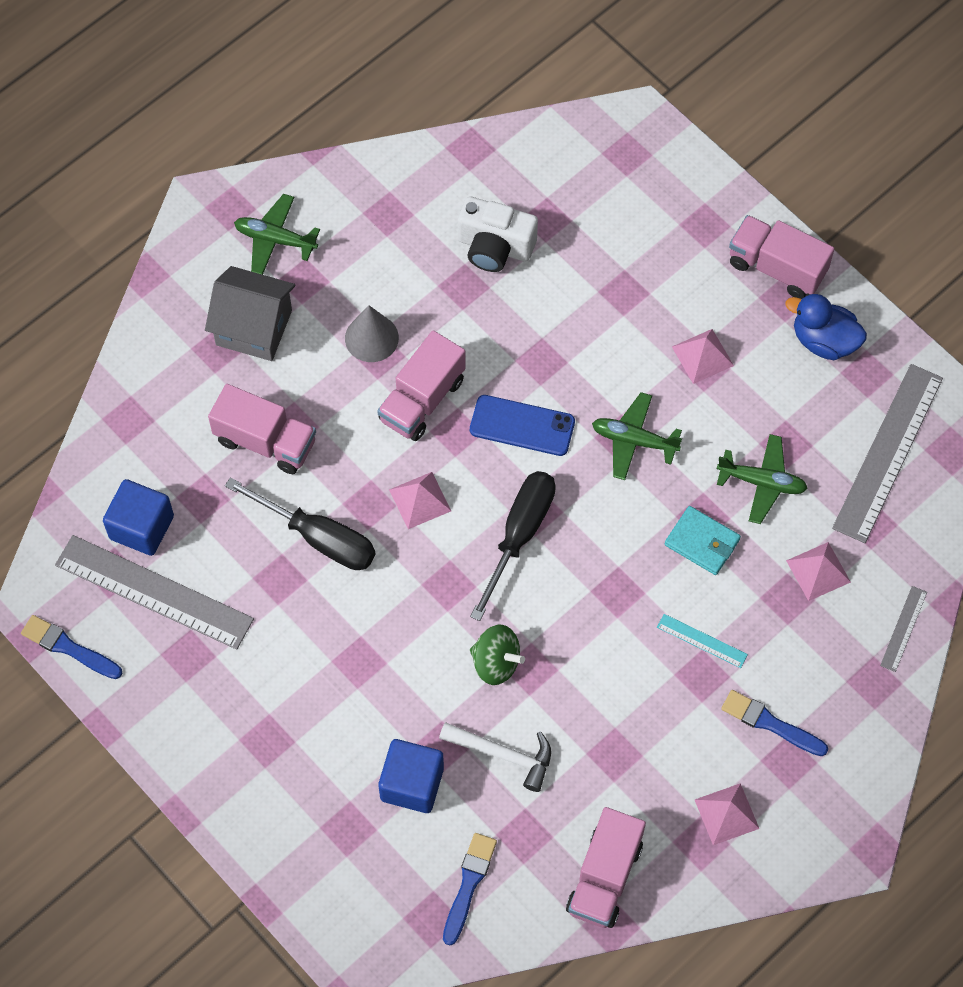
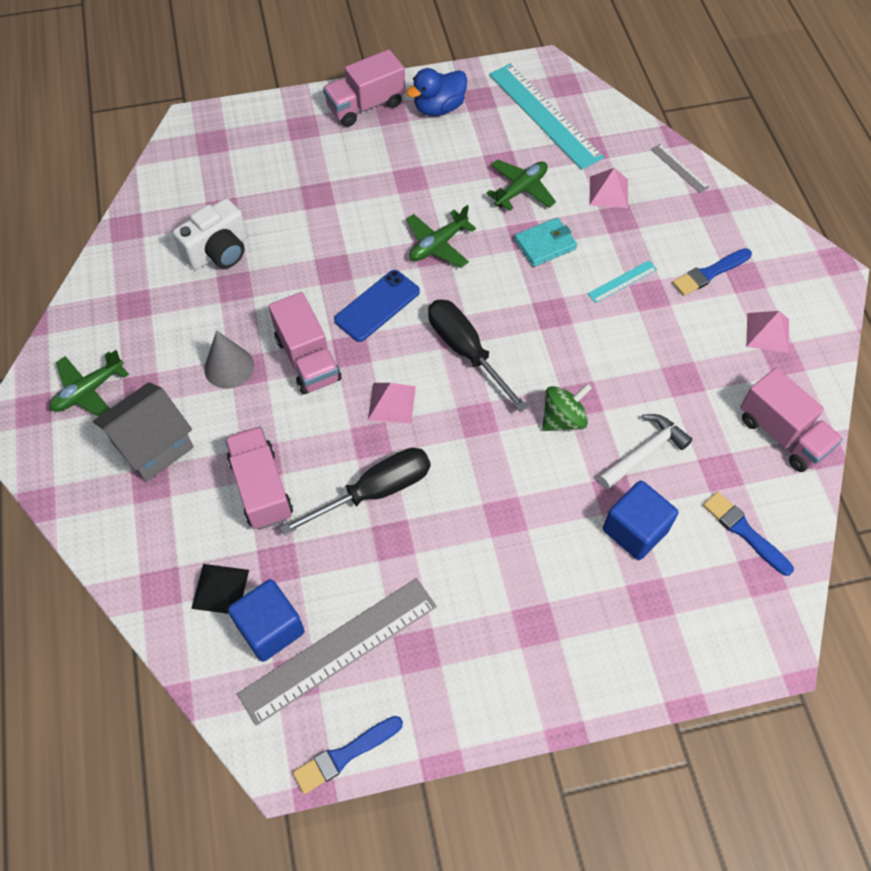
camera: 60 degrees left, 5 degrees down
pink truck [208,384,316,474] -> pink truck turned 75 degrees counterclockwise [225,426,293,529]
pink pyramid [672,329,734,384] -> none
grey ruler [832,364,943,543] -> turquoise ruler [489,63,604,170]
none -> black pyramid [191,564,249,614]

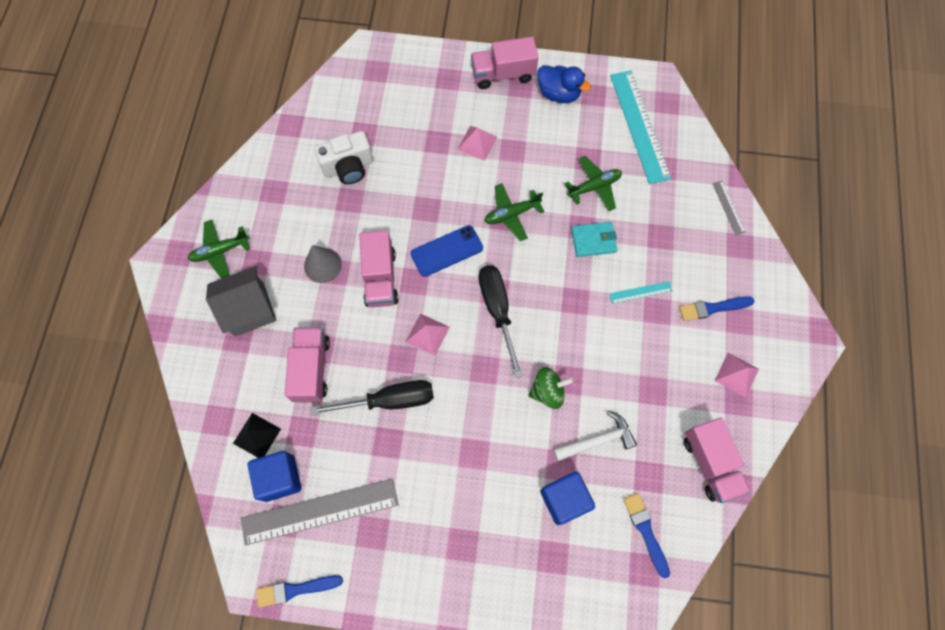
camera: 20 degrees right, 10 degrees up
blue duck [406,68,467,116] -> blue duck turned 135 degrees counterclockwise [537,65,591,103]
pink pyramid [589,168,628,208] -> pink pyramid moved to [457,126,497,161]

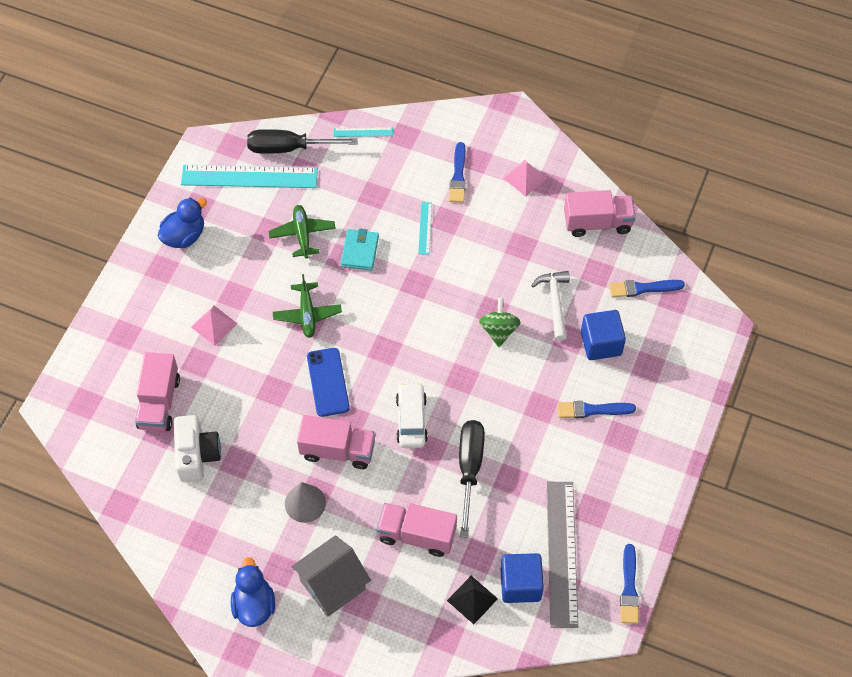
camera: 75 degrees left, 10 degrees down
green plane [188,220,250,279] -> blue duck [231,557,275,627]
grey house [206,266,276,337] -> grey house turned 60 degrees clockwise [292,535,371,617]
pink pyramid [406,314,450,356] -> white car [396,383,428,448]
pink truck [471,37,538,89] -> pink truck moved to [135,352,180,431]
black screwdriver [478,265,523,378] -> black screwdriver moved to [247,129,358,154]
grey ruler [712,181,745,235] -> turquoise ruler [334,127,393,137]
none -> blue brush [557,401,636,418]

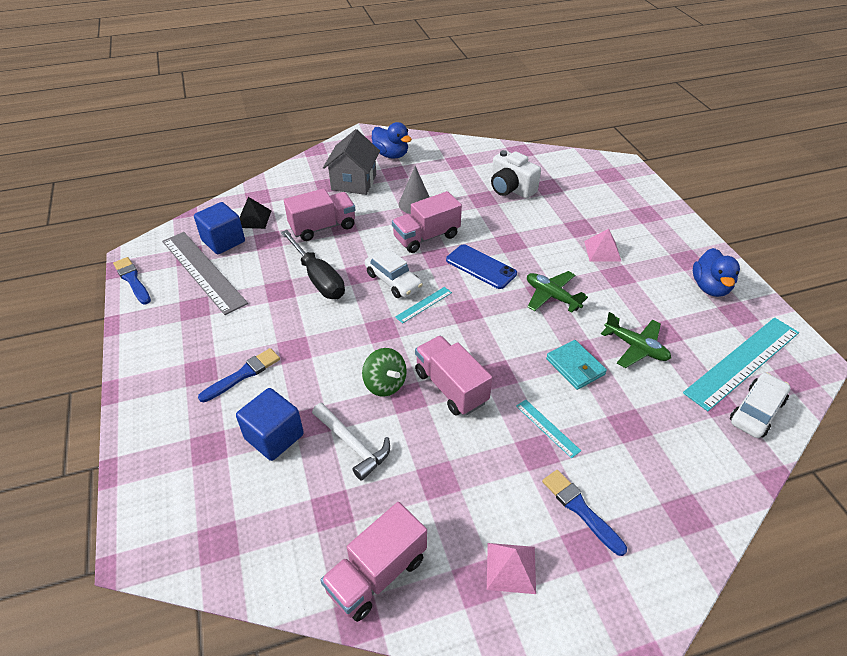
camera: 140 degrees right, 15 degrees down
pink truck [135,352,180,431] -> pink truck moved to [415,336,492,416]
black screwdriver [247,129,358,154] -> white car [730,372,790,438]
turquoise ruler [334,127,393,137] -> turquoise ruler moved to [395,287,452,324]
blue brush [609,280,685,298] -> none

